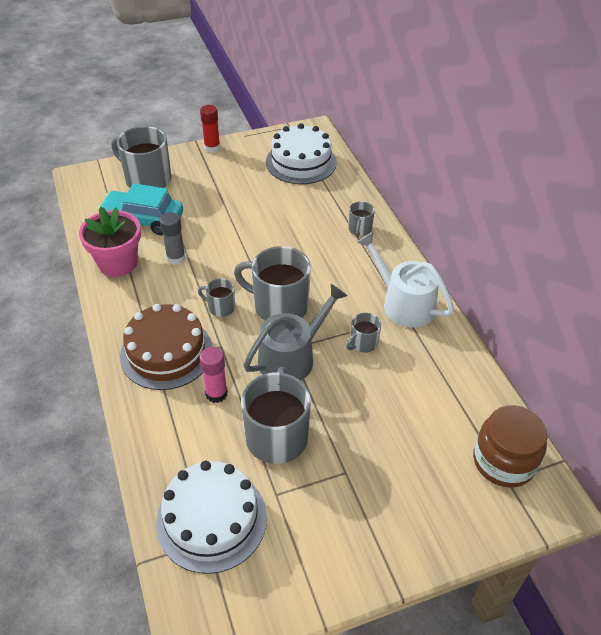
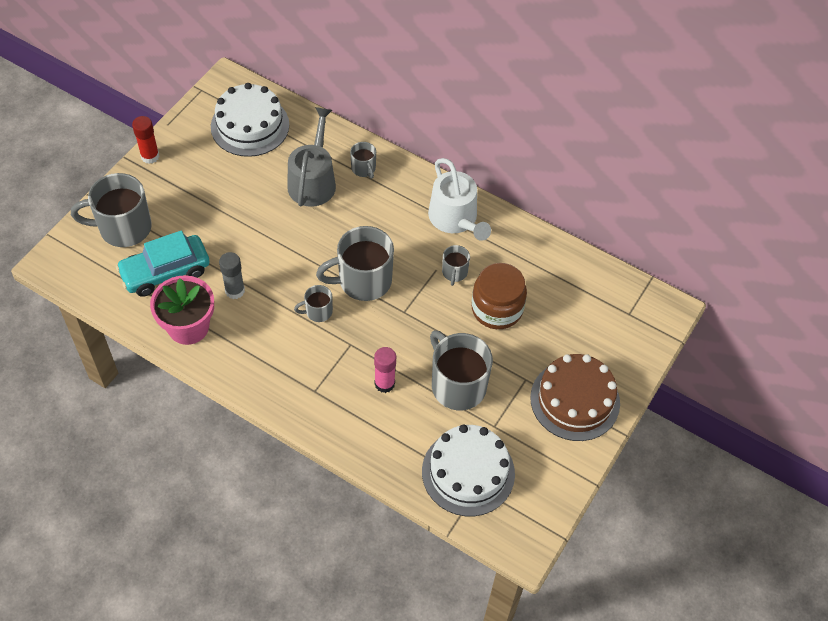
camera: 40 degrees left, 10 degrees up
brown cake [120,304,213,390] -> brown cake moved to [530,354,620,441]
grey watering can [244,284,347,381] -> grey watering can moved to [287,107,336,207]
white watering can [357,232,454,327] -> white watering can turned 120 degrees counterclockwise [428,158,491,241]
brown jar [473,405,547,488] -> brown jar moved to [471,263,527,329]

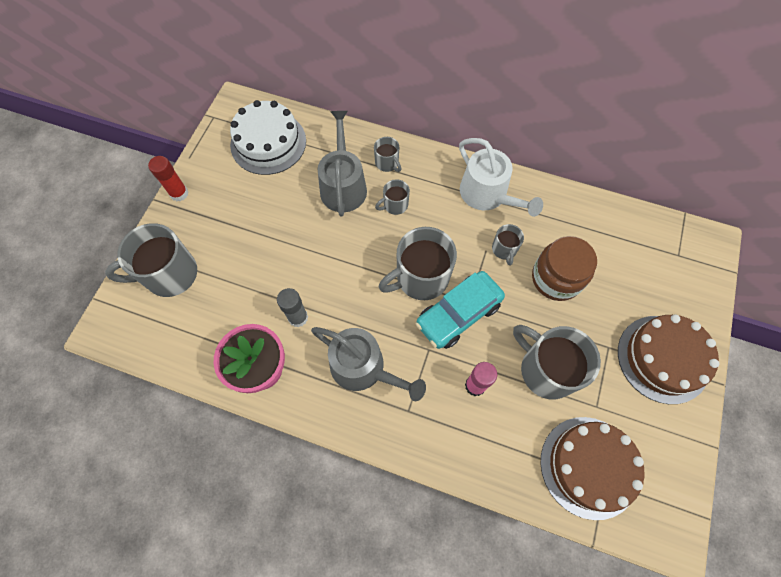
camera: 10 degrees left, 10 degrees up
turquoise car [116,230,209,297] -> turquoise car moved to [416,271,505,349]
grey mug [294,285,333,322] -> grey mug moved to [375,179,410,215]
white cake [422,425,515,516] -> brown cake [541,417,645,520]
none -> grey watering can [311,327,426,401]

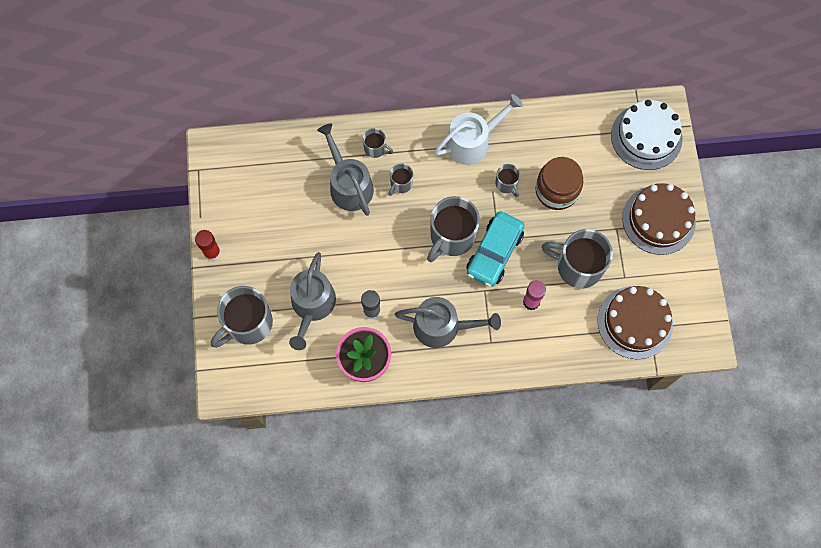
camera: 25 degrees left, 5 degrees up
white cake [230,100,306,175] -> white cake moved to [611,100,683,170]
white watering can [459,138,543,217] -> white watering can turned 60 degrees counterclockwise [434,94,523,165]
none -> grey watering can [289,252,336,350]

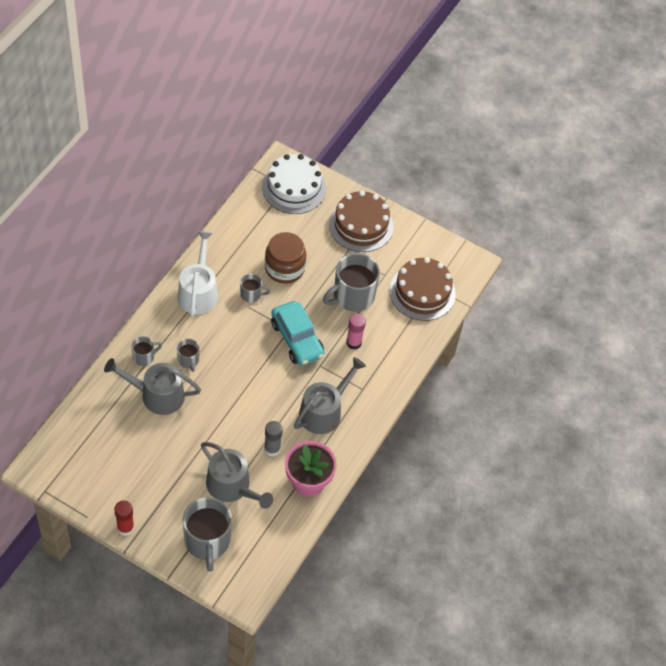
camera: 60 degrees left, 15 degrees down
grey mug [427,196,480,262] -> none

